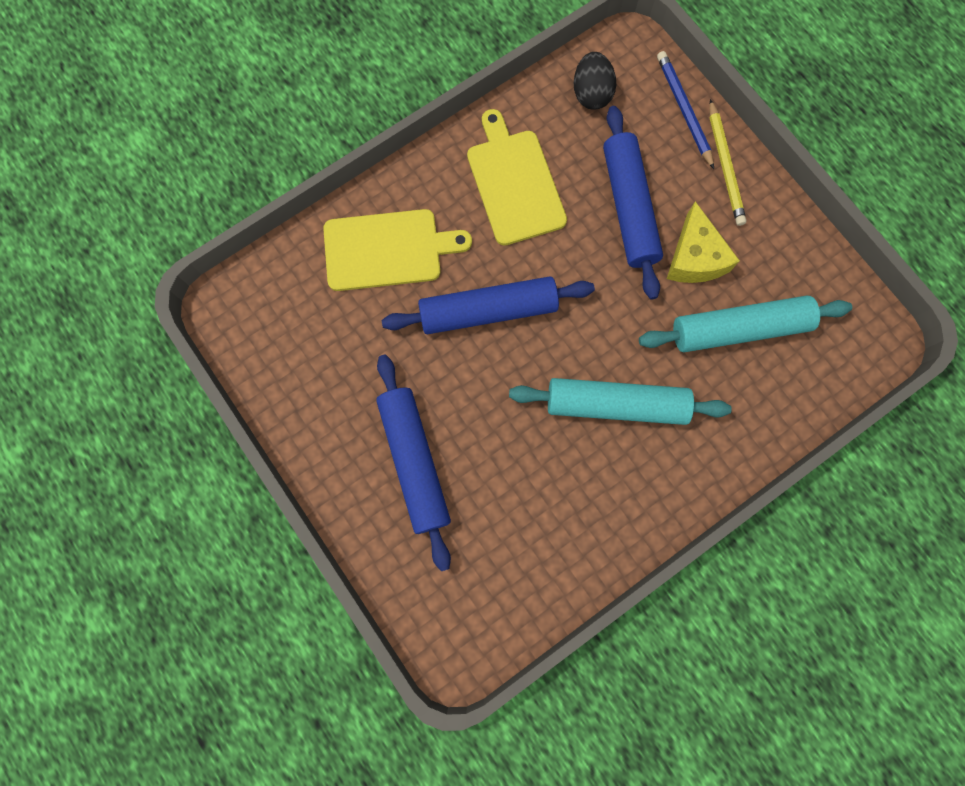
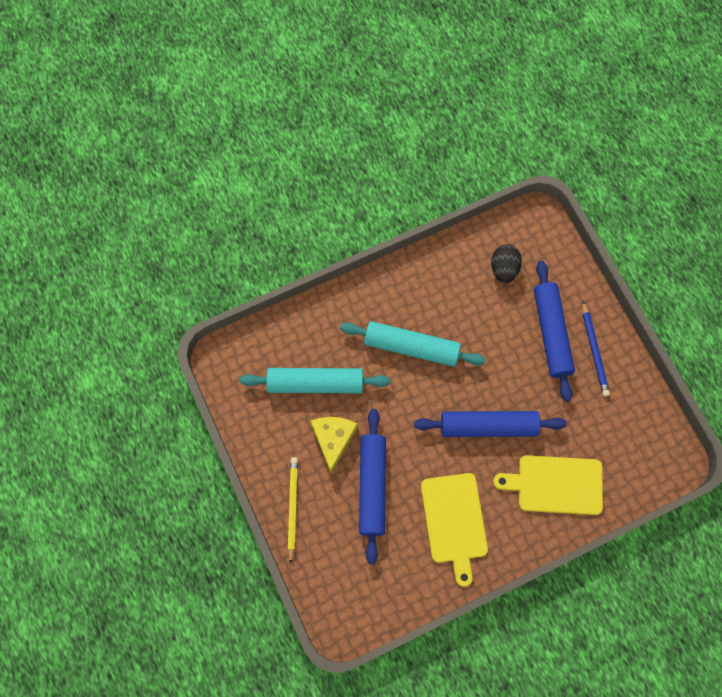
camera: 170 degrees left, 5 degrees down
black egg [574,52,616,109] -> black egg moved to [491,244,522,283]
blue pencil [657,51,714,169] -> blue pencil moved to [582,301,610,397]

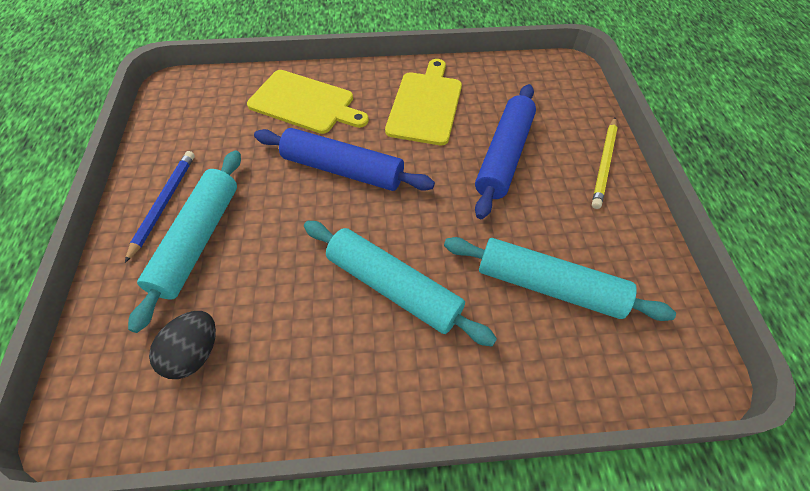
camera: 160 degrees left, 15 degrees down
yellow cheese [311,417,358,474] -> none
blue rolling pin [534,261,575,402] -> turquoise rolling pin [128,150,241,333]

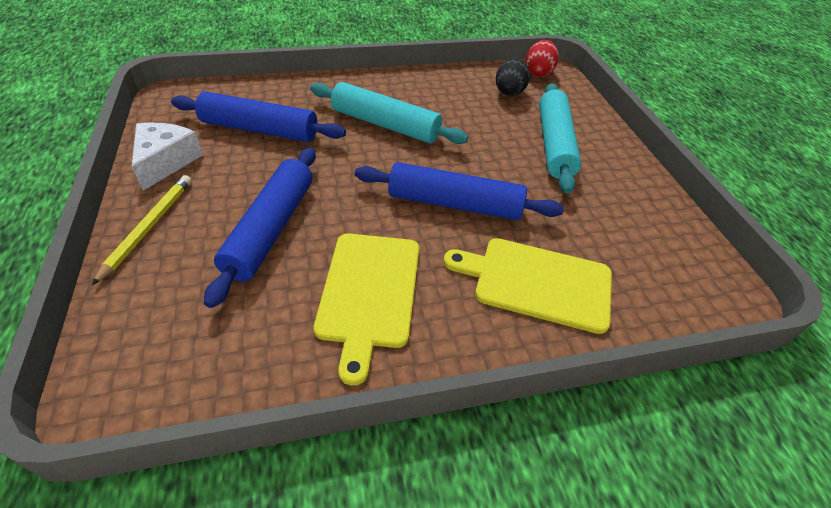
camera: 170 degrees right, 10 degrees down
blue pencil [125,151,195,263] -> none
turquoise rolling pin [444,237,676,321] -> blue rolling pin [171,91,346,142]
none -> white cheese [131,123,203,191]
none -> red egg [526,40,559,77]

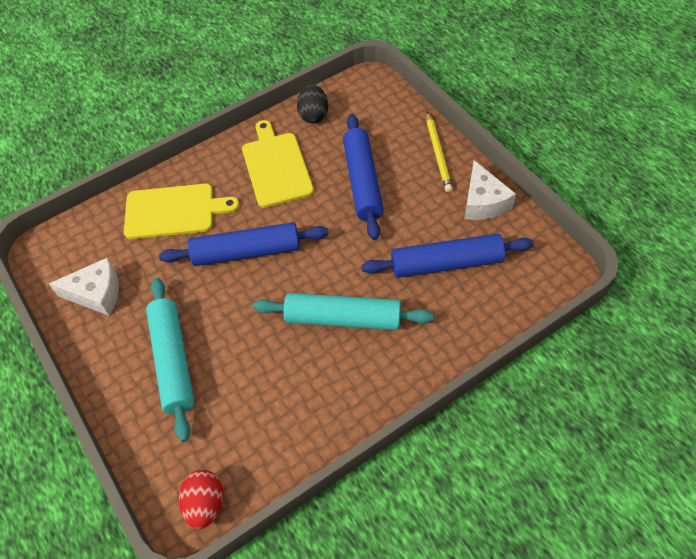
camera: 165 degrees right, 10 degrees up
black egg [496,59,530,96] -> black egg moved to [297,84,328,123]
none -> white cheese [49,257,119,316]

